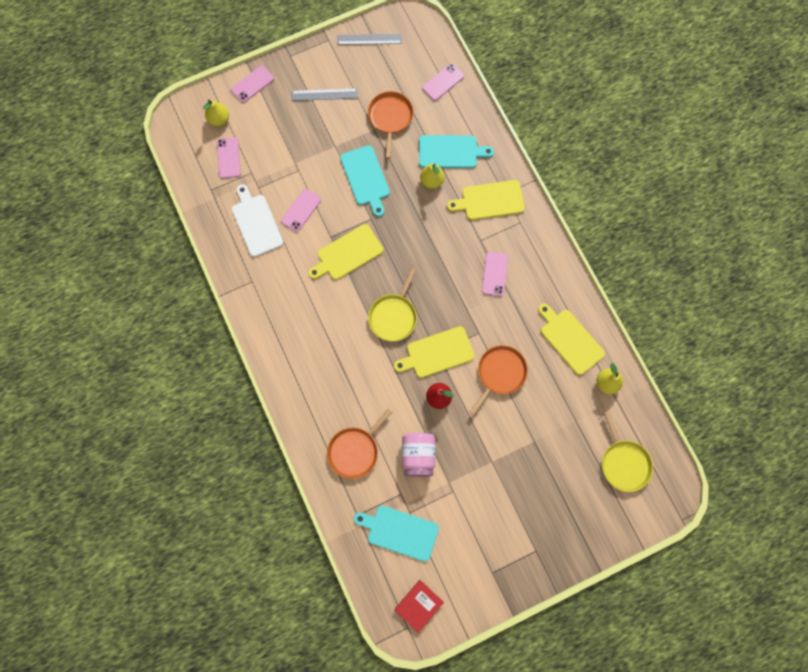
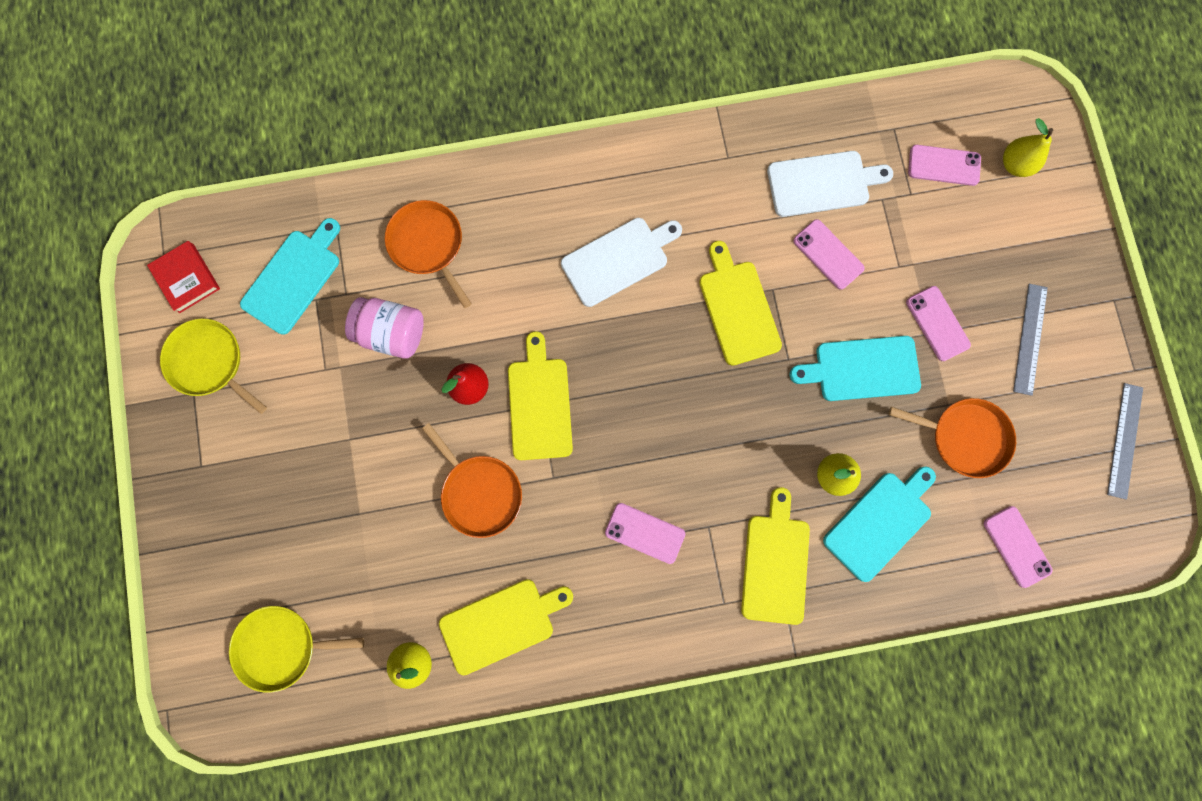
camera: 105 degrees right, 5 degrees up
pink phone [231,66,274,103] -> pink phone moved to [906,286,971,361]
yellow pan [368,268,417,341] -> yellow pan moved to [160,319,267,414]
turquoise cutting board [419,135,494,168] -> turquoise cutting board turned 150 degrees counterclockwise [823,466,936,582]
none -> white cutting board [561,218,682,307]

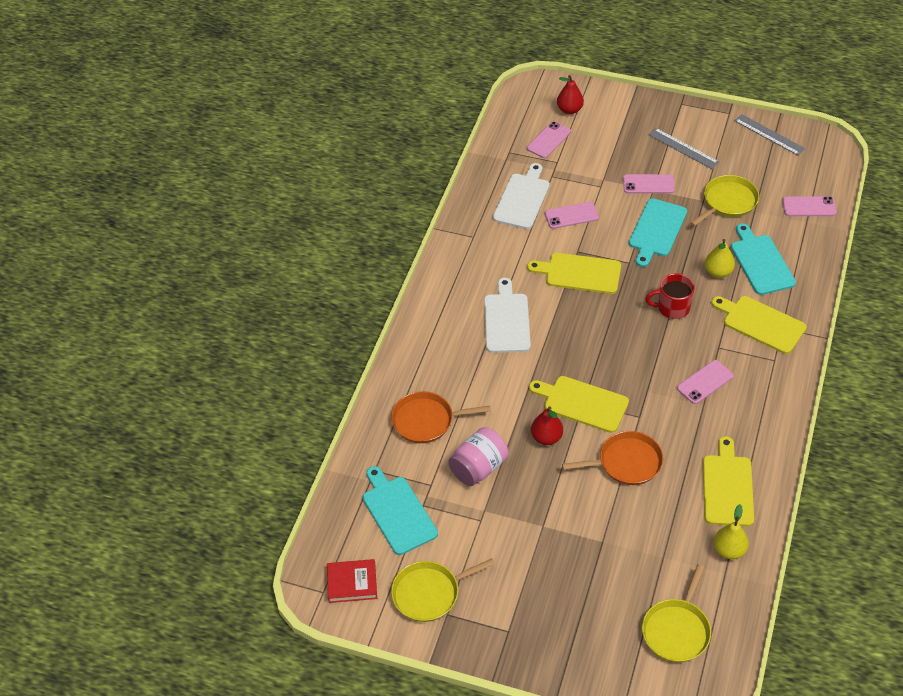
camera: 60 degrees left, 30 degrees down
orange pan [889,398,1016,478] -> yellow pan [690,175,759,226]
yellow pear [1003,118,1053,177] -> red pear [557,75,584,114]
none -> red mug [645,273,695,319]

